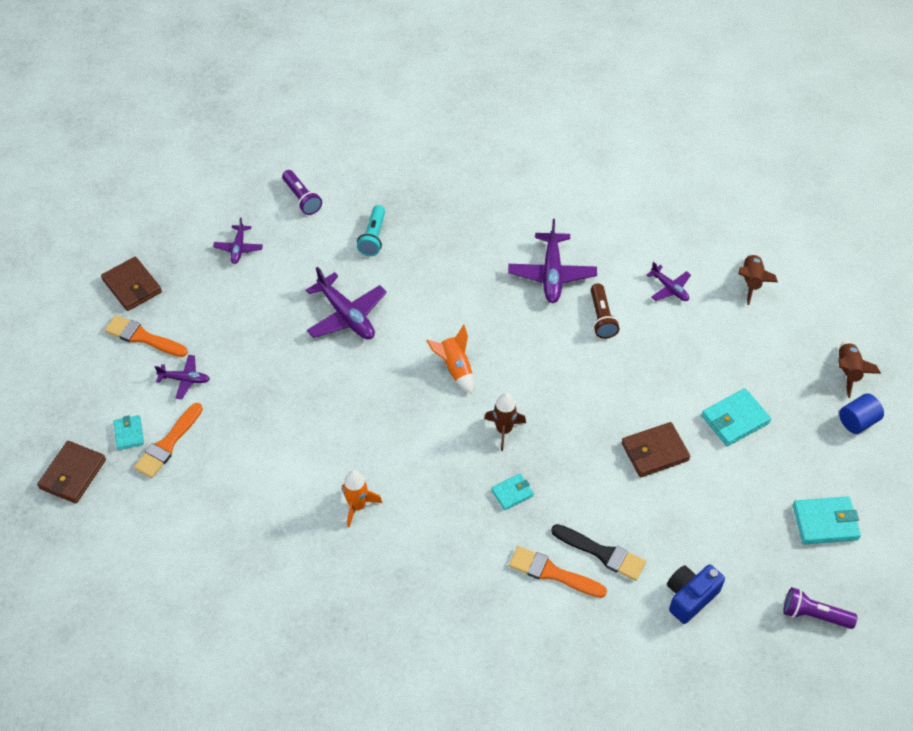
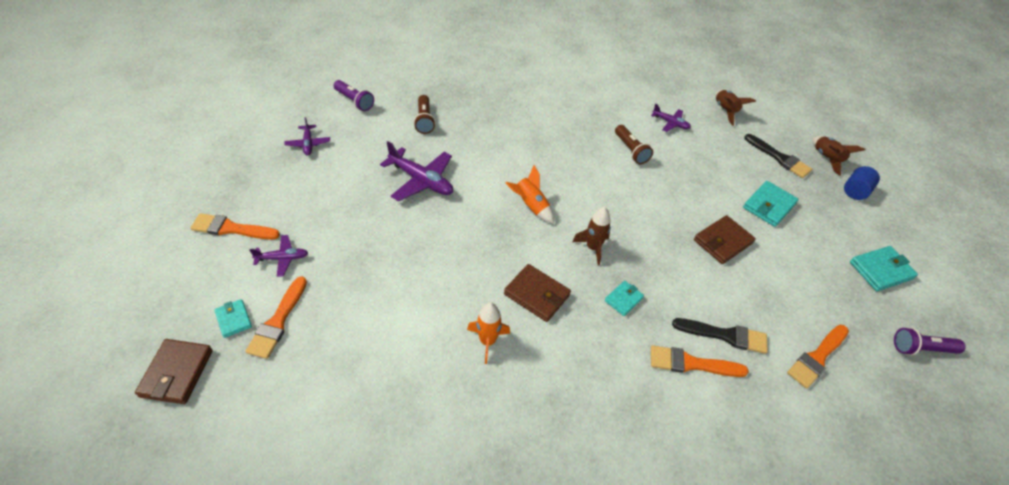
camera: 20 degrees left, 5 degrees down
brown wallet [101,257,162,311] -> brown wallet moved to [504,264,571,322]
turquoise flashlight [357,205,385,256] -> brown flashlight [414,95,436,134]
purple plane [508,219,597,303] -> none
blue camera [667,564,725,624] -> orange brush [787,325,849,389]
none -> black brush [744,134,812,178]

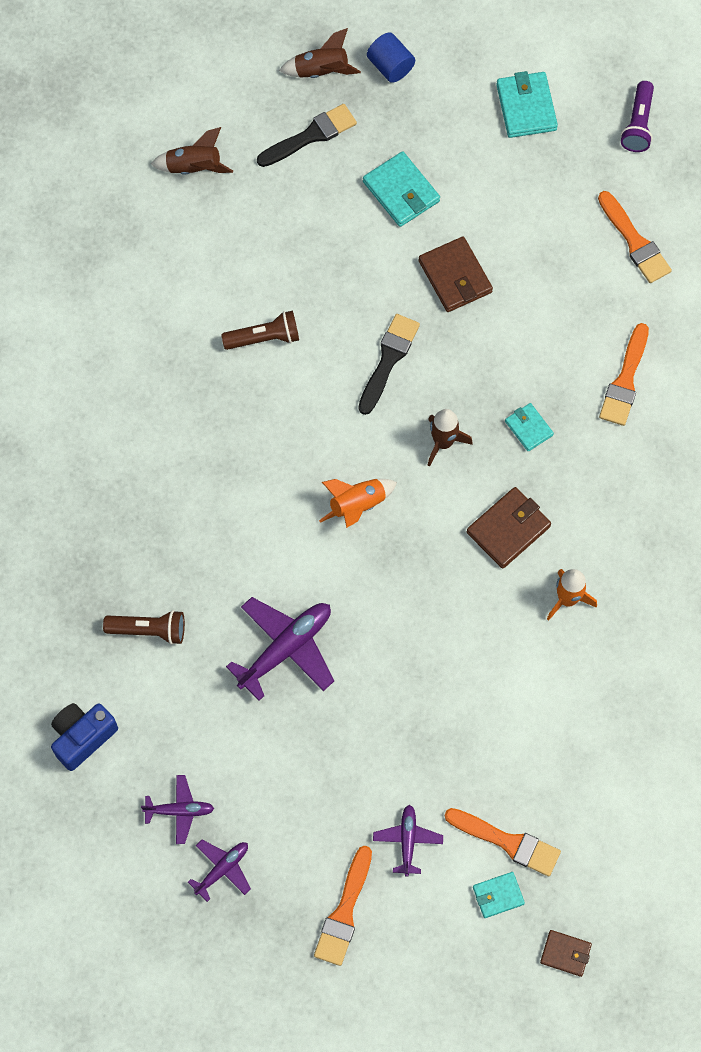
camera: 75 degrees left, 20 degrees up
brown wallet [135,339,213,404] -> brown wallet [540,930,592,977], size x0.60
purple flashlight [333,80,374,111] -> blue camera [51,703,118,771]
purple plane [651,104,691,132] -> purple plane moved to [188,840,251,902]
black brush [672,318,768,354] -> black brush moved to [358,314,420,415]

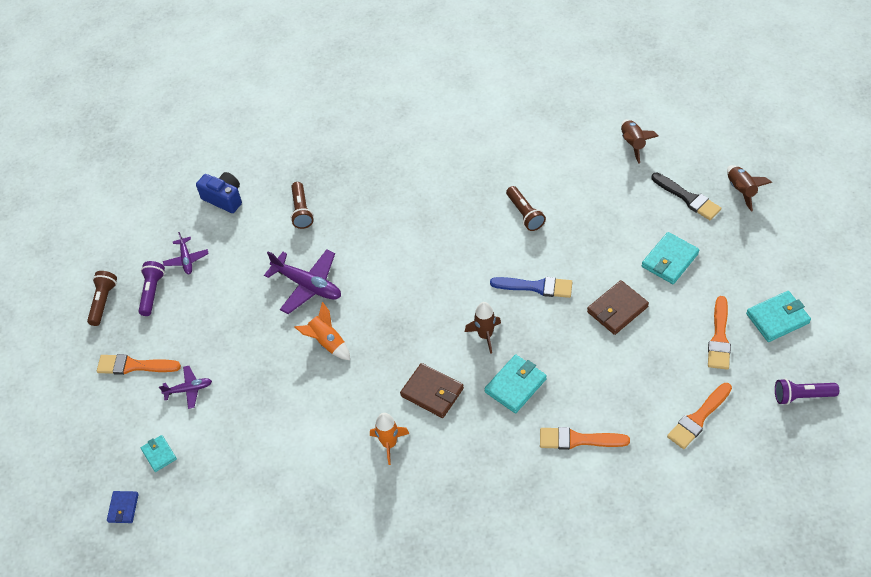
camera: 80 degrees right, 15 degrees down
purple plane [188,840,251,902] -> purple flashlight [138,261,165,316]
orange rocket [319,479,397,528] -> orange rocket moved to [294,302,350,360]
black brush [358,314,420,415] -> blue brush [490,277,572,298]
blue cylinder [367,32,415,83] -> none
orange brush [445,808,561,876] -> orange brush moved to [708,296,731,370]
turquoise wallet [505,403,554,451] -> turquoise wallet [484,355,547,413], size x1.65
brown wallet [540,930,592,977] -> blue wallet [107,491,139,523]
none -> brown flashlight [87,271,117,326]

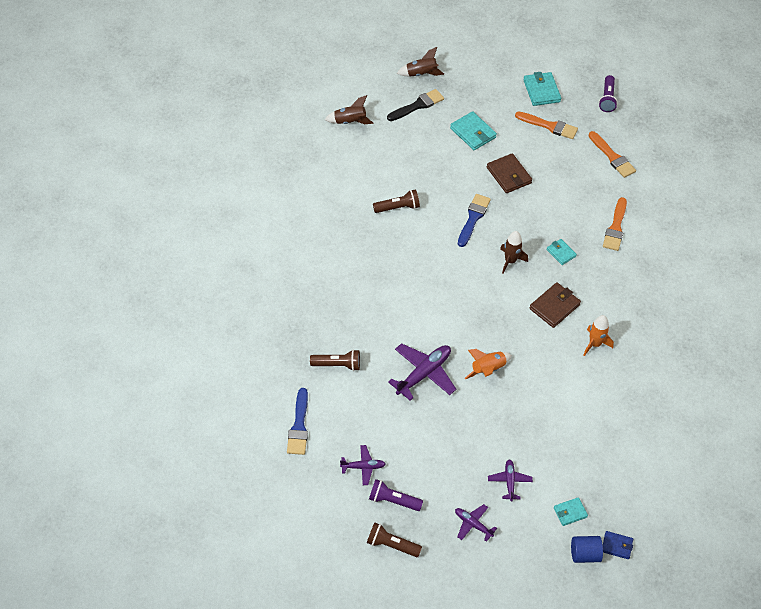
camera: 85 degrees left, 0 degrees up
orange brush [97,354,181,375] -> purple plane [455,504,497,542]
blue camera [196,172,242,213] -> blue brush [287,388,308,455]
turquoise wallet [484,355,547,413] -> turquoise wallet [546,239,577,265], size x0.60
none -> blue cylinder [571,536,603,563]

